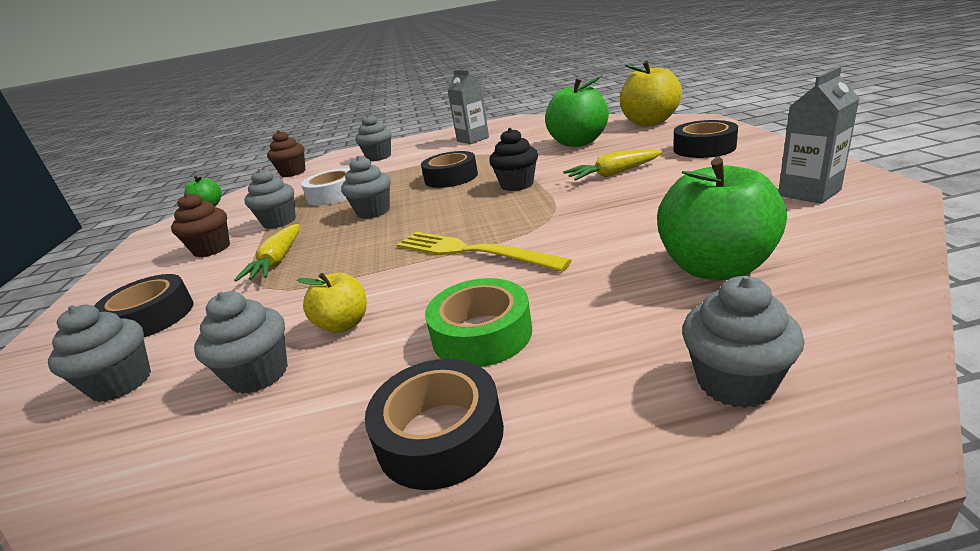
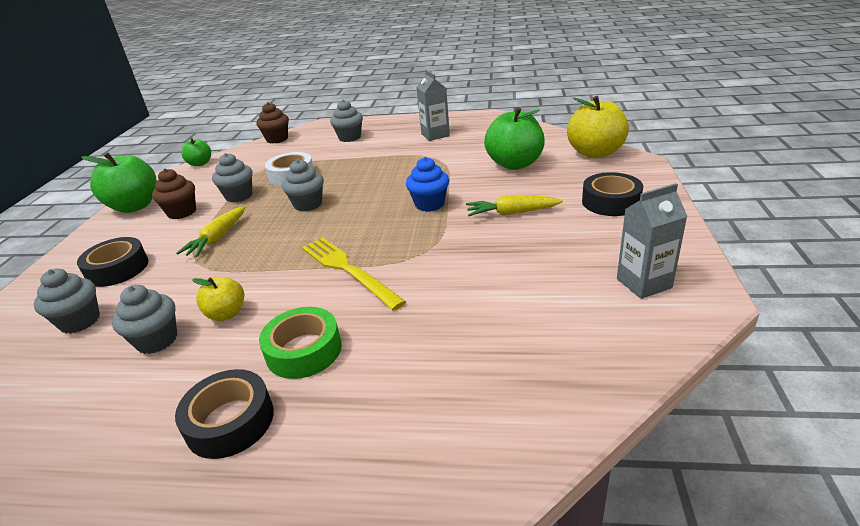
camera: 15 degrees right, 5 degrees up
black tape [421,151,478,188] -> none
black cupcake [489,128,538,191] -> blue cupcake [406,157,449,212]
green apple [657,158,787,280] -> green apple moved to [81,153,157,213]
grey cupcake [682,276,804,408] -> none

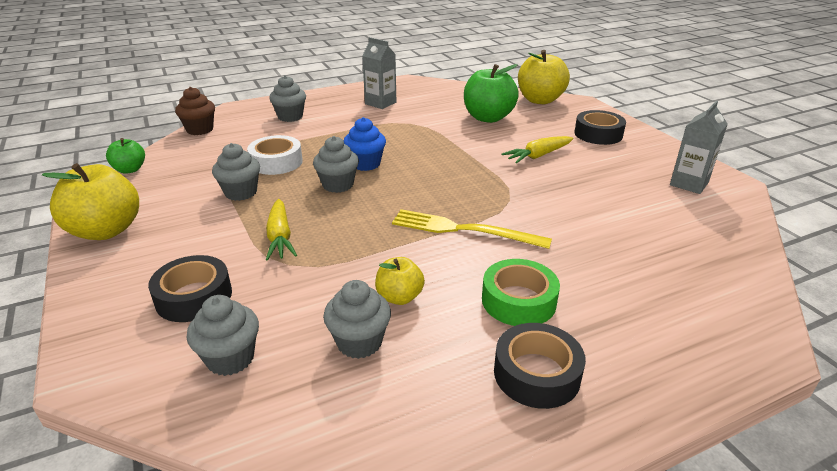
camera: 35 degrees left, 0 degrees up
green apple [81,153,157,213] -> yellow apple [42,163,139,240]
brown cupcake [152,169,196,219] -> none
blue cupcake [406,157,449,212] -> blue cupcake moved to [344,117,386,171]

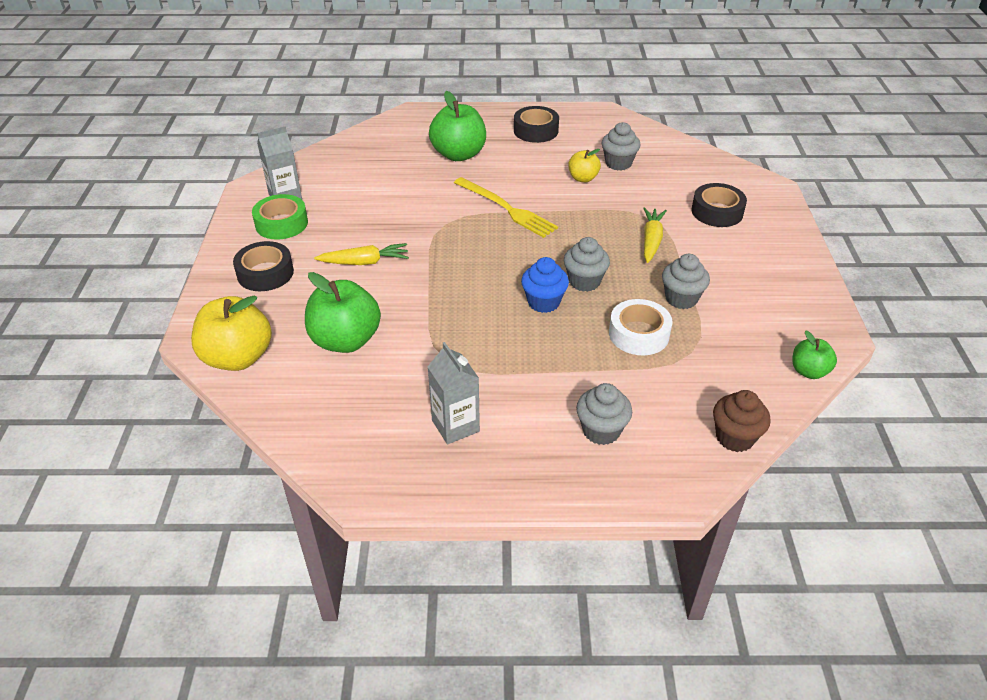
camera: 155 degrees left, 10 degrees up
yellow apple [42,163,139,240] -> none
grey cupcake [187,295,259,376] -> none
green tape [482,259,560,326] -> green tape moved to [252,194,308,240]
none -> green apple [429,91,486,161]

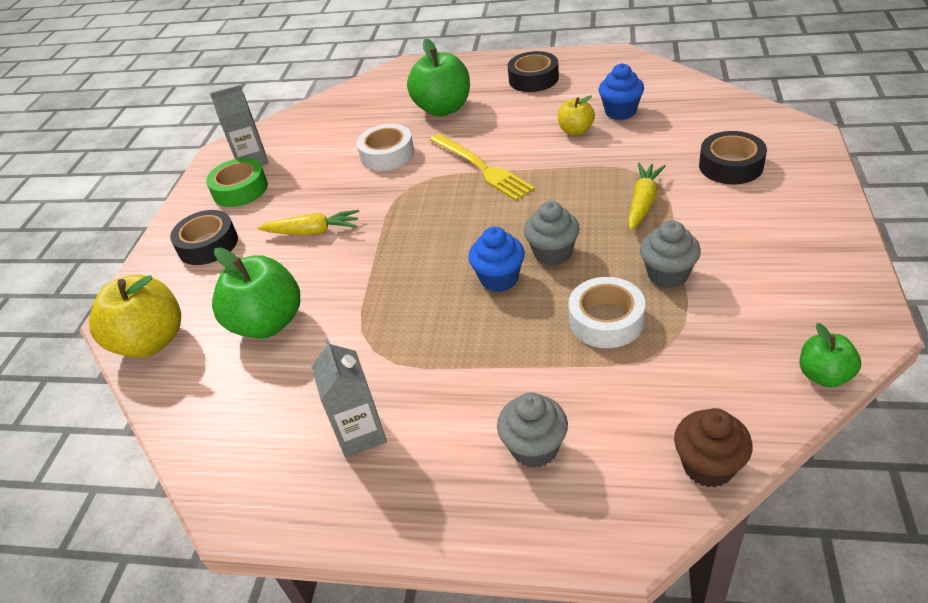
camera: 15 degrees right, 0 degrees up
grey cupcake [602,122,640,171] -> blue cupcake [599,63,644,120]
none -> white tape [357,124,414,171]

